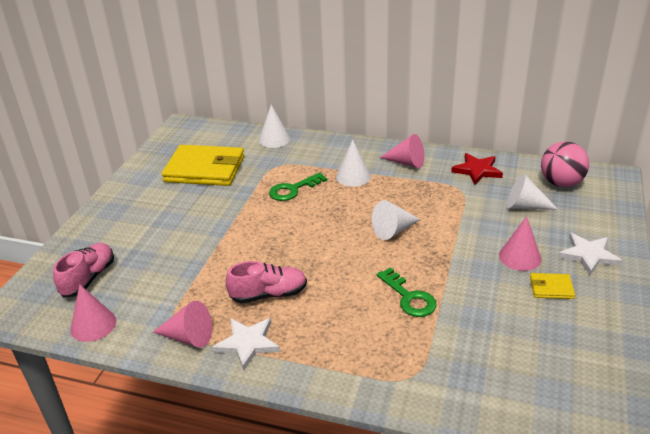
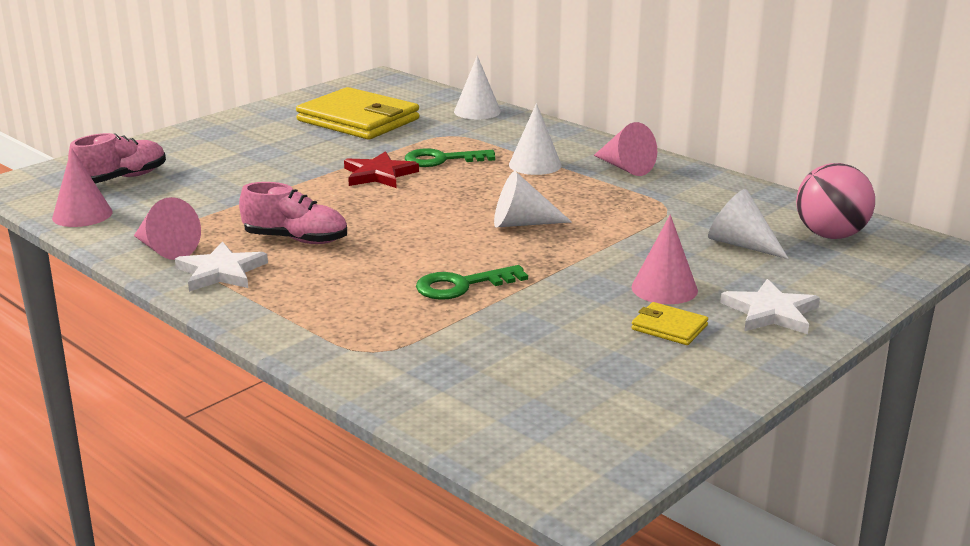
camera: 25 degrees right, 10 degrees down
green key [377,268,437,317] -> green key turned 75 degrees clockwise [416,265,528,300]
red star [451,153,503,185] -> red star moved to [344,151,419,188]

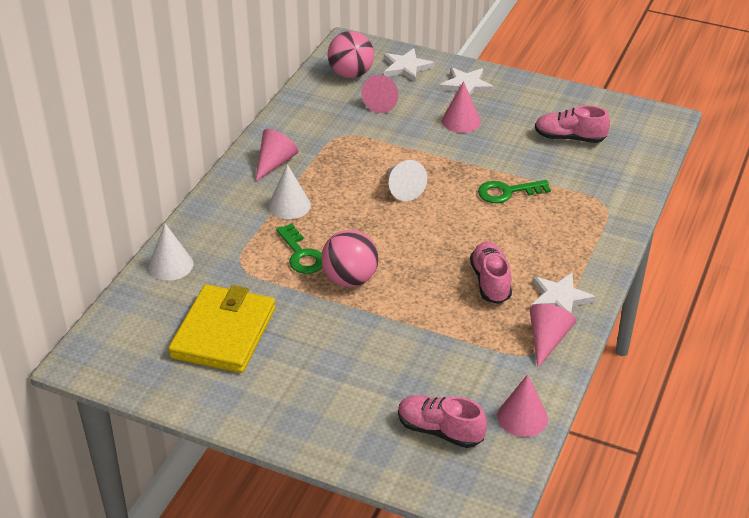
camera: 110 degrees left, 15 degrees up
red star [344,151,419,188] -> pink ball [321,230,379,287]
green key [416,265,528,300] -> green key turned 120 degrees clockwise [478,180,551,203]
yellow wallet [631,302,708,345] -> none
white cone [708,189,789,259] -> pink cone [362,75,399,113]
none -> white star [384,48,434,82]
none -> pink shoe [535,105,610,143]

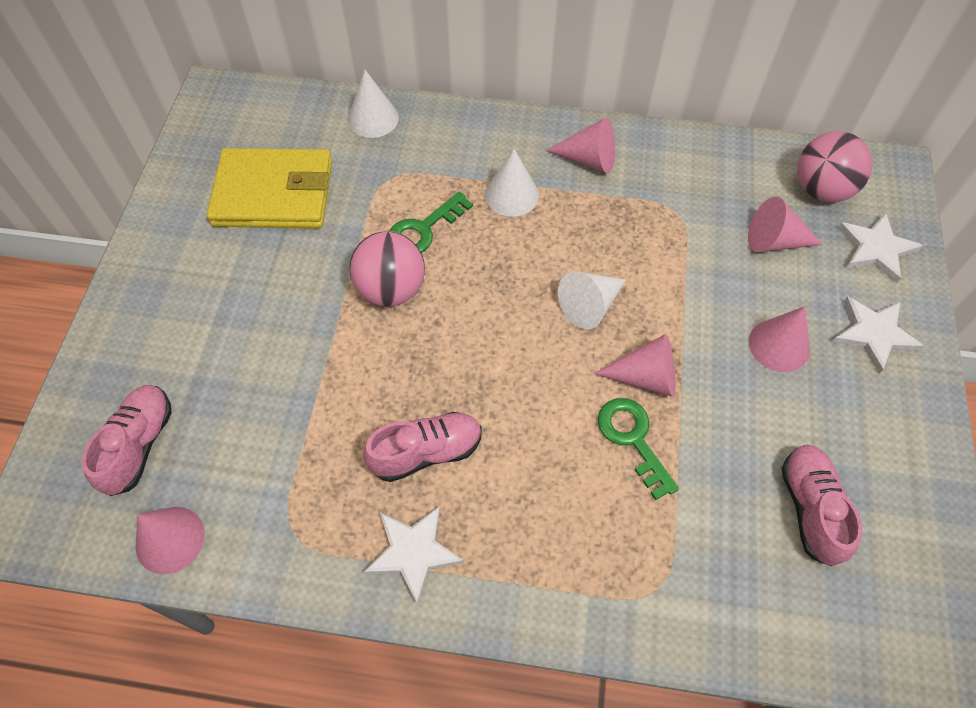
camera: 75 degrees right, 20 degrees up
pink cone [530,304,576,367] -> pink cone moved to [594,334,675,397]

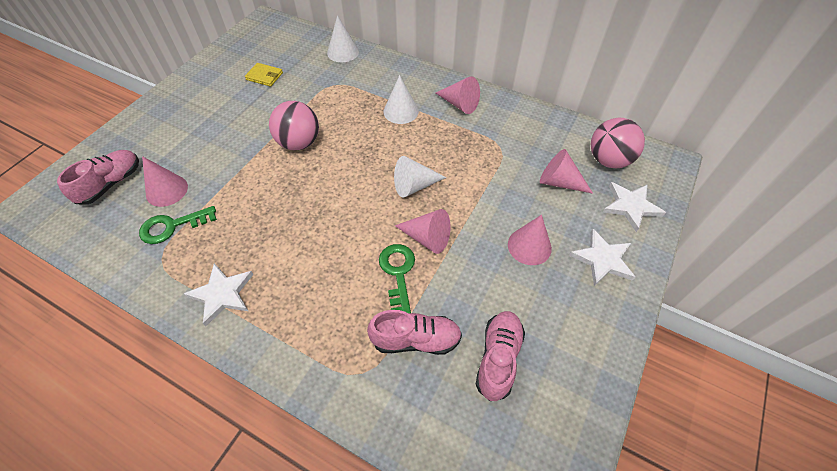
camera: 20 degrees right, 5 degrees down
pink cone [135,507,205,574] -> pink cone moved to [142,156,188,207]
yellow wallet [207,148,332,228] -> yellow wallet [245,63,283,87], size x0.43
pink shoe [363,412,482,482] -> pink shoe moved to [367,310,462,355]
green key [390,192,473,253] -> green key moved to [139,206,217,244]

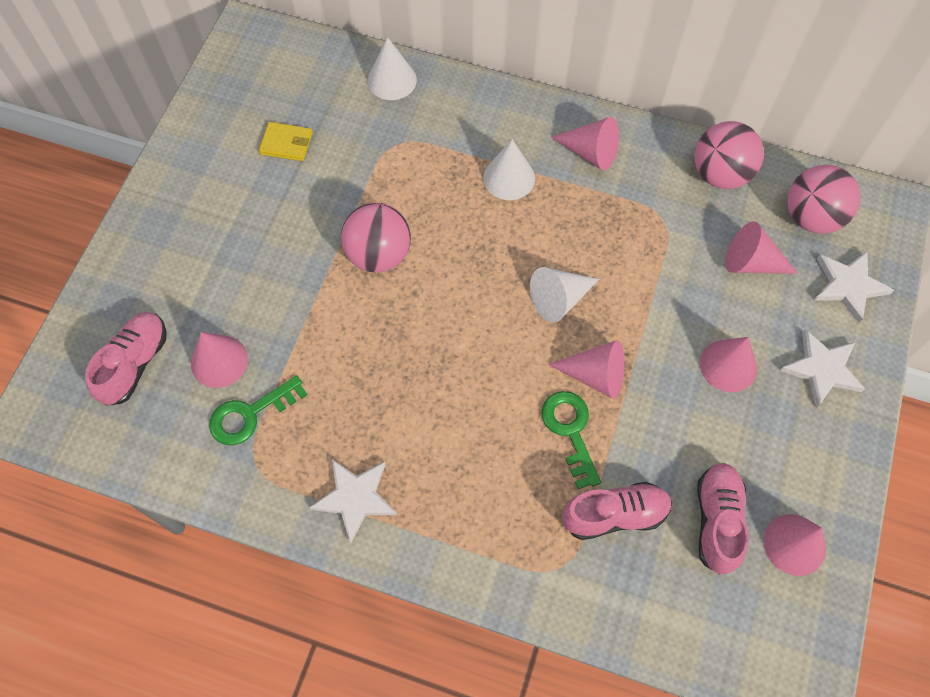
camera: 10 degrees left, 10 degrees up
none -> pink ball [695,121,764,189]
none -> pink cone [764,514,826,576]

